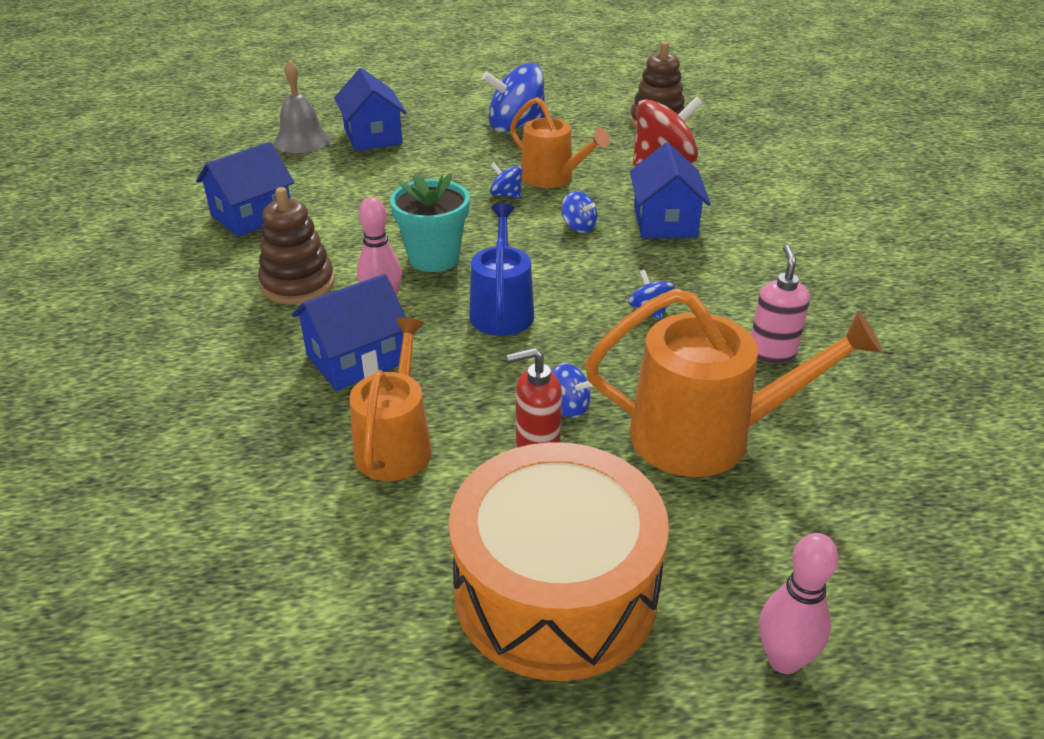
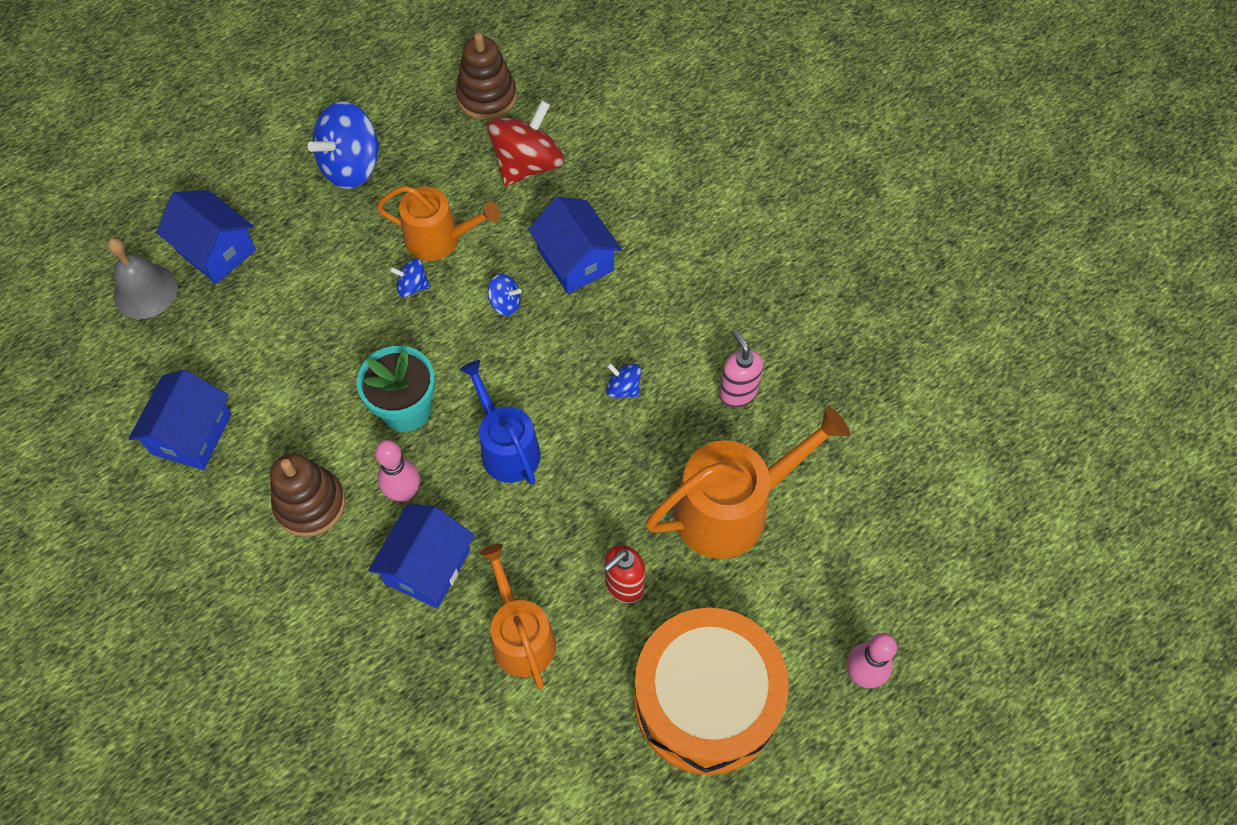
camera: 30 degrees left, 25 degrees up
blue spinning top [552,363,593,418] -> none

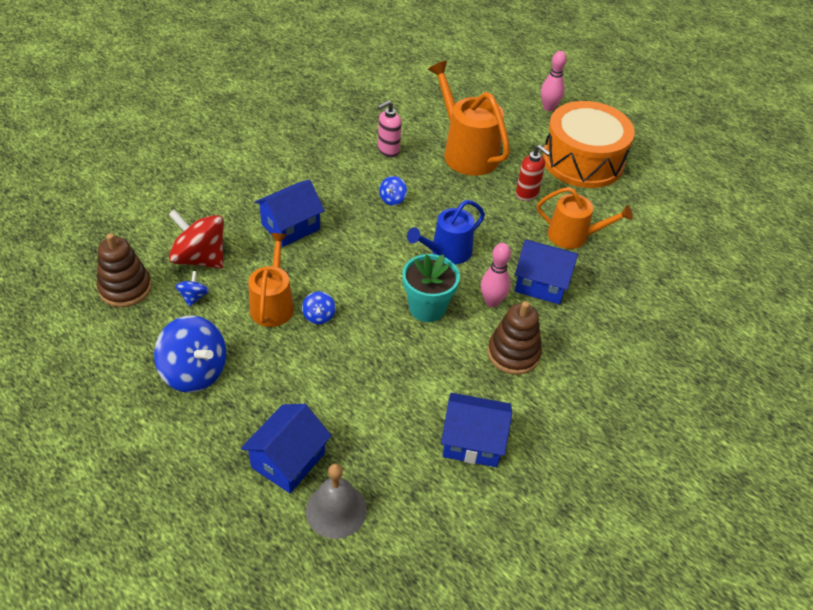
camera: 100 degrees left, 15 degrees down
orange watering can [480,544,556,689] -> orange watering can turned 135 degrees counterclockwise [537,187,633,249]
blue spinning top [488,274,521,316] -> blue spinning top moved to [176,271,209,307]

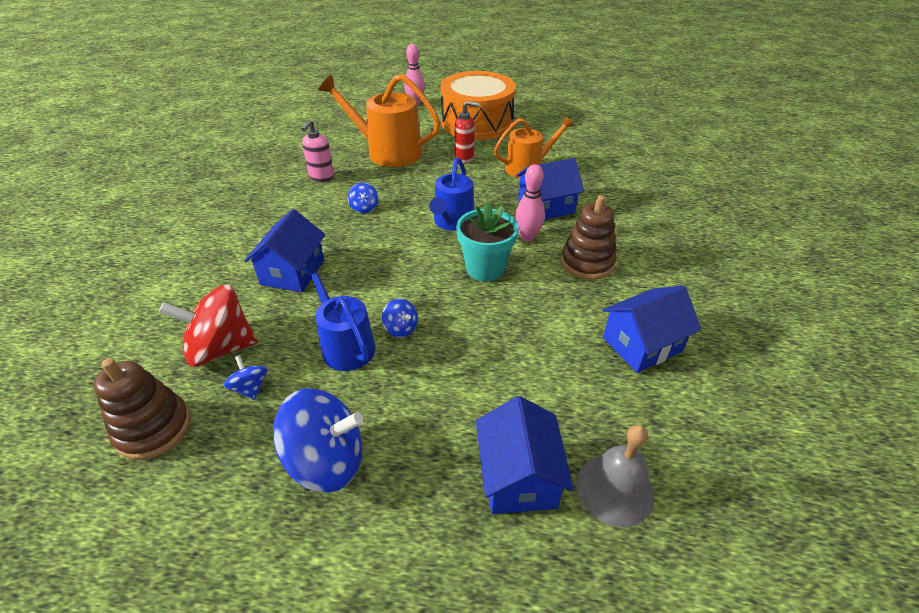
camera: 35 degrees left, 5 degrees down
orange watering can [249,233,294,327] -> blue watering can [301,262,376,371]

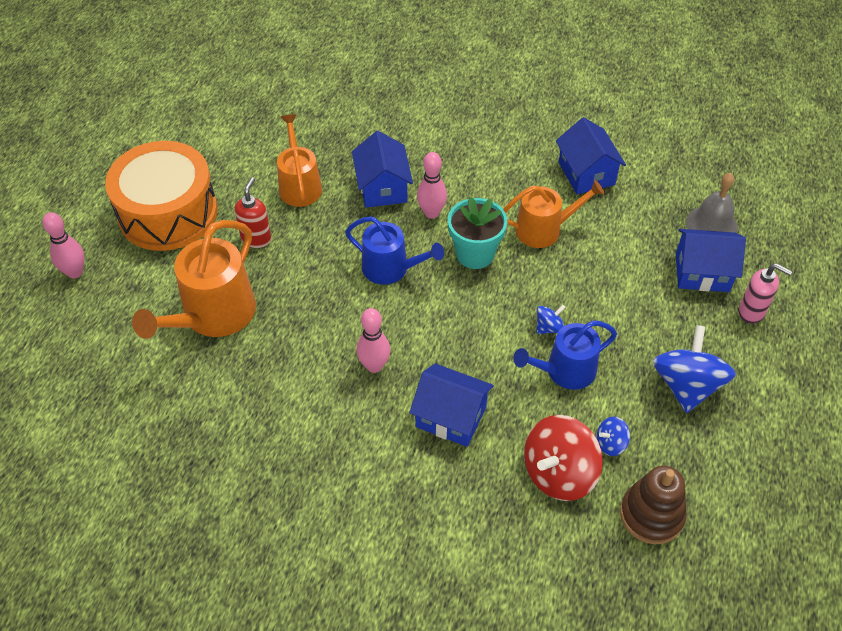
camera: 80 degrees left, 10 degrees up
red spinning top [159,285,258,367] -> red spinning top turned 45 degrees clockwise [524,415,603,501]
pink soap dispenser [302,120,334,182] -> pink soap dispenser moved to [739,263,793,324]
blue spinning top [348,183,379,213] -> none
brown stacking toy [561,195,617,280] -> none
none -> pink bowling pin [357,308,390,373]
none -> orange watering can [503,180,604,248]

